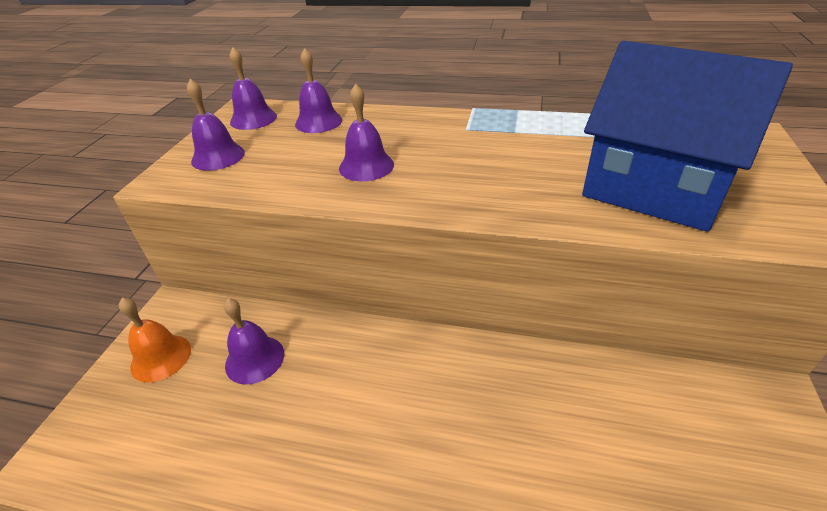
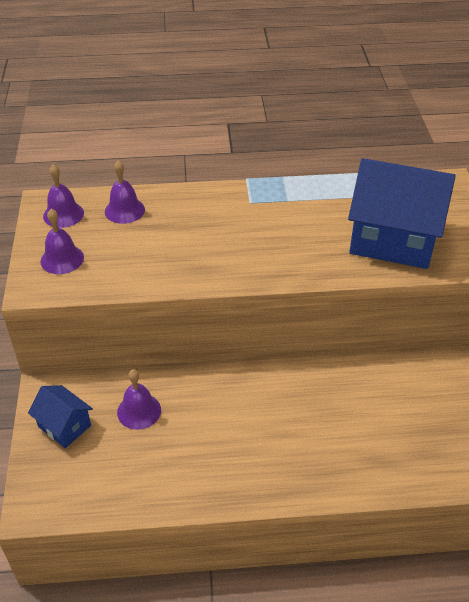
camera: 20 degrees left, 5 degrees up
orange bell [119,298,191,383] -> blue house [28,385,93,448]
purple bell [339,84,394,181] -> none

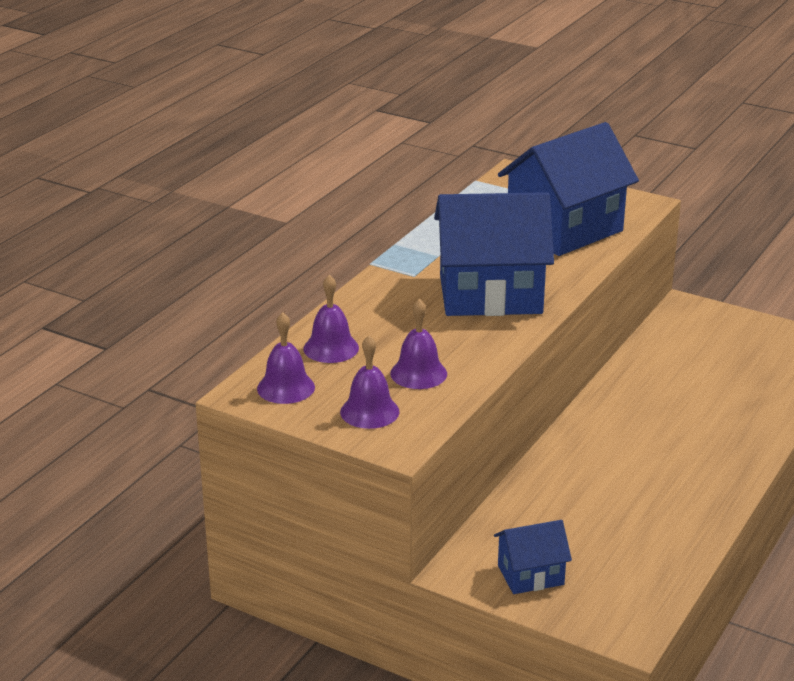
camera: 55 degrees left, 15 degrees down
purple bell [117,369,161,430] -> purple bell moved to [390,299,447,389]
none -> blue house [434,192,554,316]

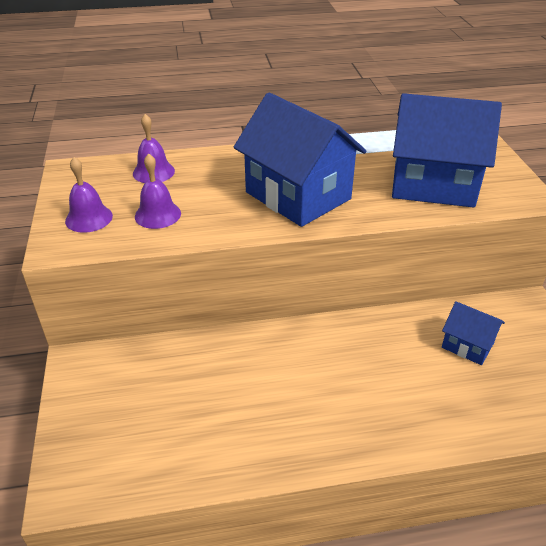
camera: 50 degrees right, 10 degrees up
purple bell [257,312,315,404] -> none
blue house [494,520,572,594] -> blue house moved to [442,301,505,365]

